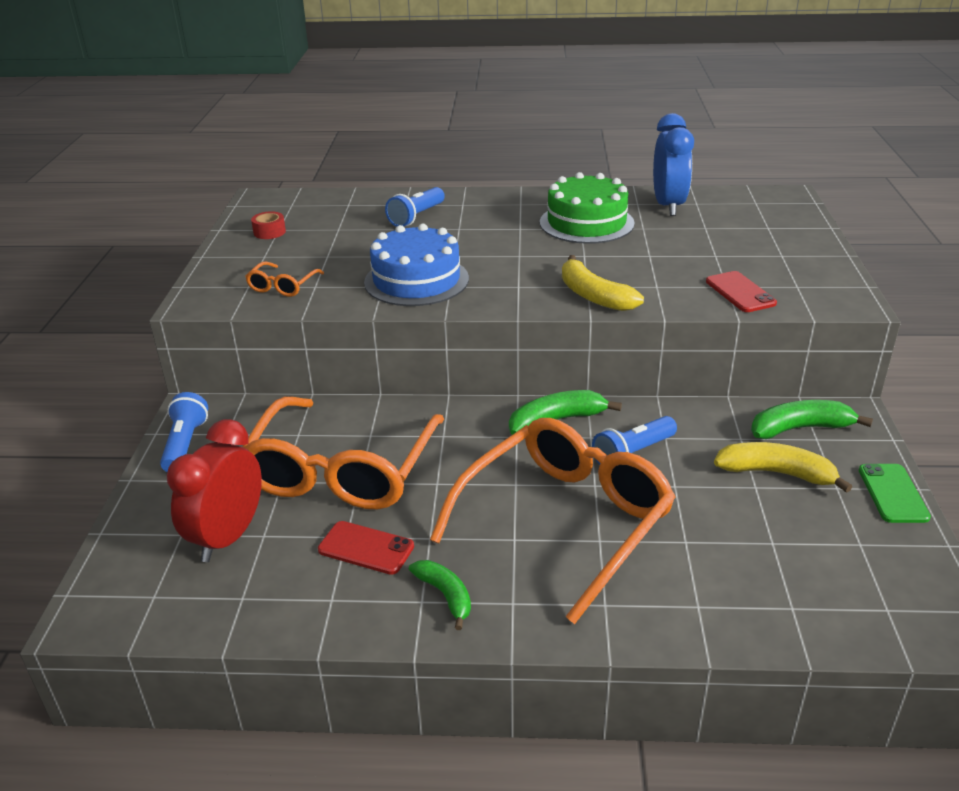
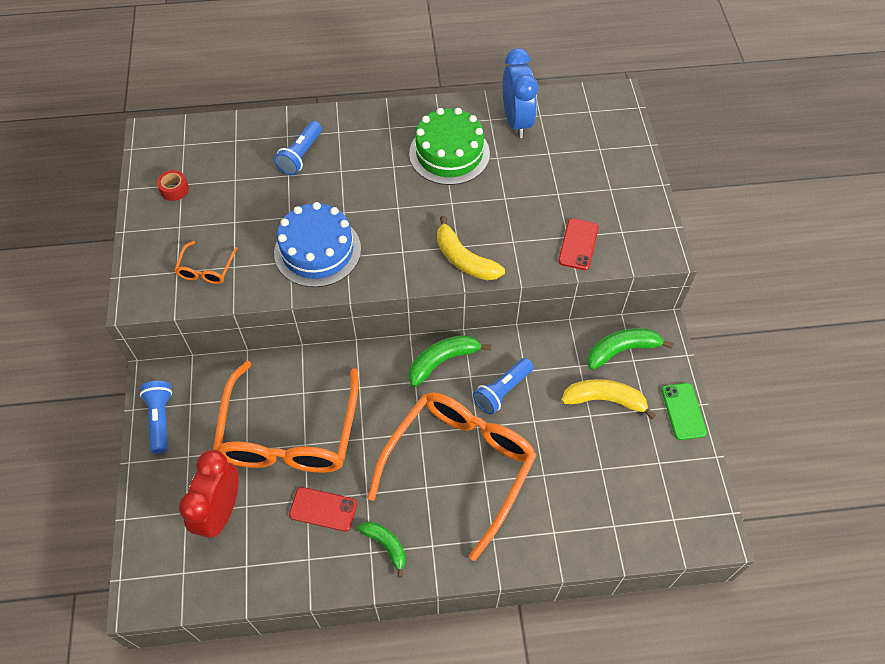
camera: 10 degrees left, 25 degrees up
red phone [706,271,777,312] -> red phone turned 45 degrees clockwise [558,218,599,270]

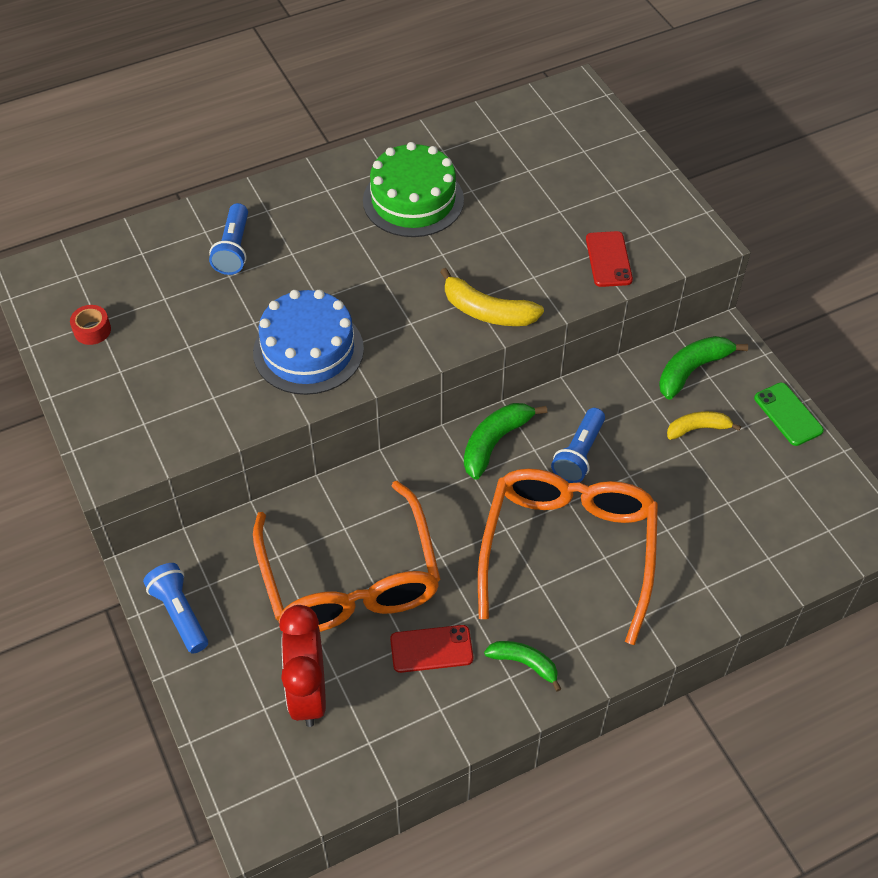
camera: 20 degrees left, 5 degrees down
orange glasses [175,241,238,284] -> none
blue clock [503,48,538,138] -> none
yellow banana [561,379,656,419] -> yellow banana [667,411,741,440], size x0.66

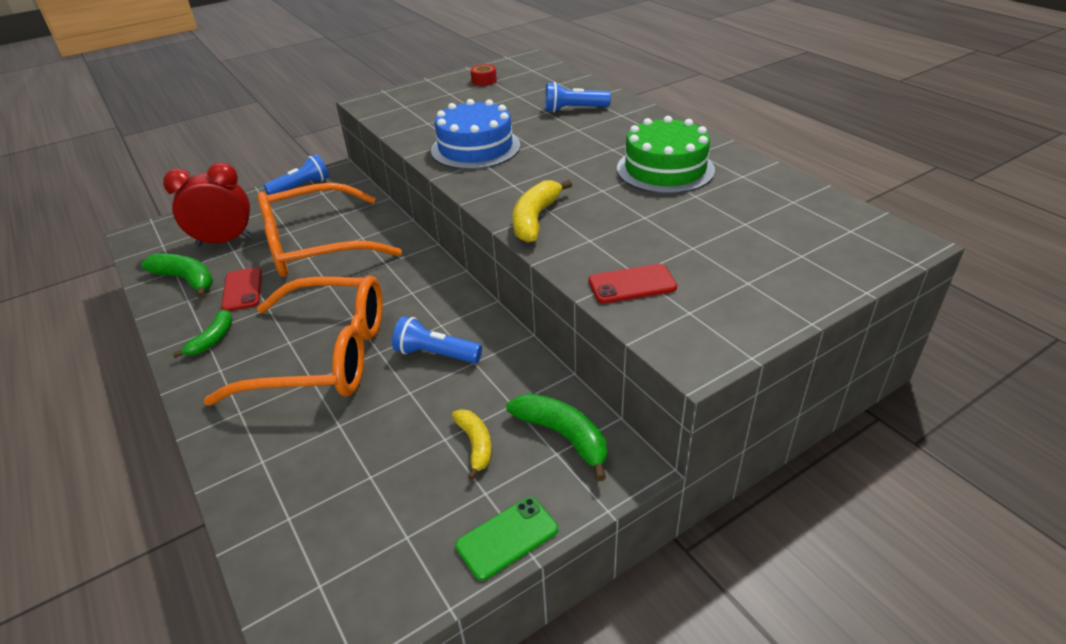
camera: 85 degrees right, 15 degrees down
green banana [464,403,547,480] -> green banana moved to [141,253,213,298]

